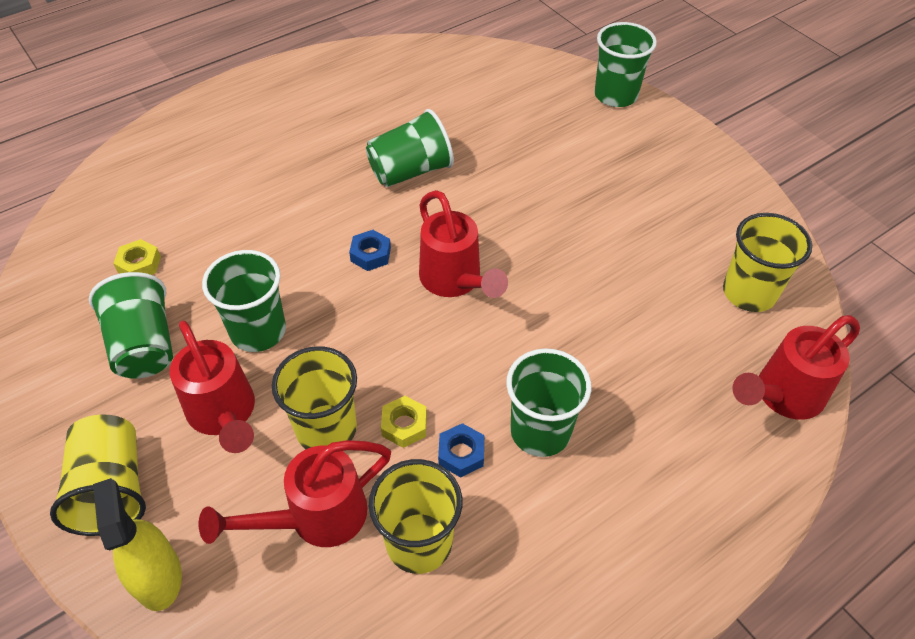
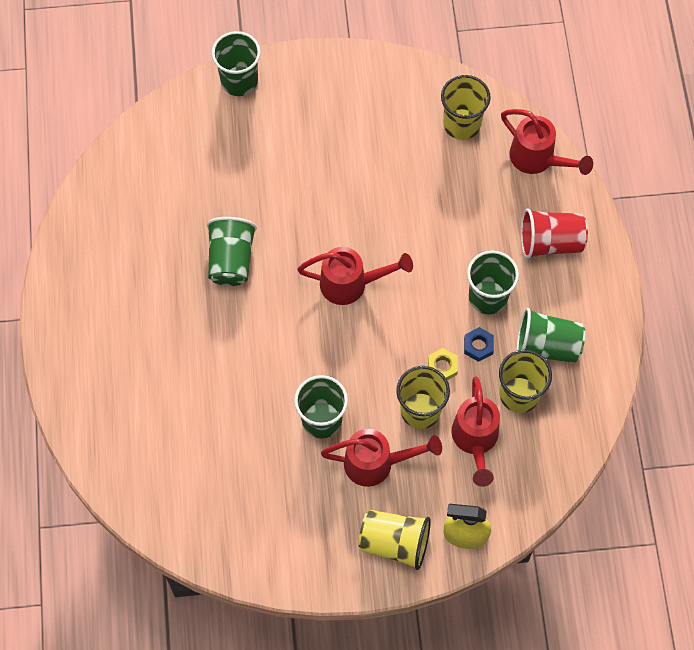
camera: 60 degrees left, 15 degrees up
green cup [89,272,173,379] -> green cup moved to [517,308,585,363]
yellow nut [113,239,161,275] -> none
blue nut [349,230,391,271] -> none
red watering can [732,315,860,420] -> red watering can turned 45 degrees counterclockwise [501,109,593,175]
none -> red cup [521,209,588,259]

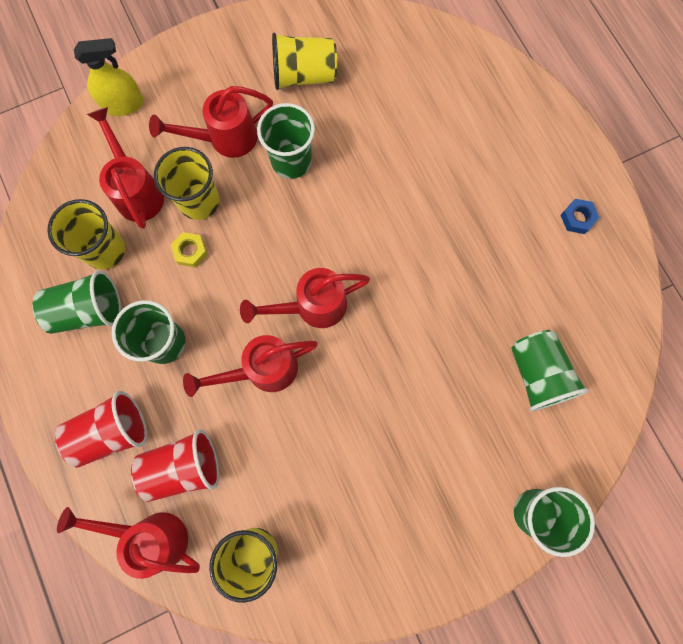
camera: 160 degrees right, 10 degrees up
green cup [207,217,257,286] -> green cup moved to [511,330,589,411]
yellow cup [358,510,431,570] -> yellow cup moved to [272,33,337,90]
blue nut [464,327,494,362] -> blue nut moved to [560,199,600,234]
none -> red cup [131,429,219,502]
none -> red watering can [183,335,318,397]

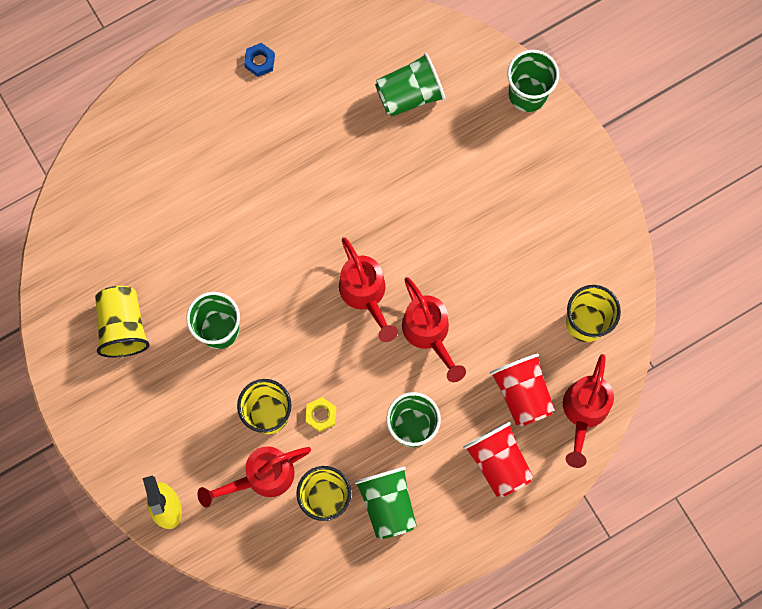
camera: 95 degrees left, 0 degrees up
red watering can [149,86,273,158] -> none

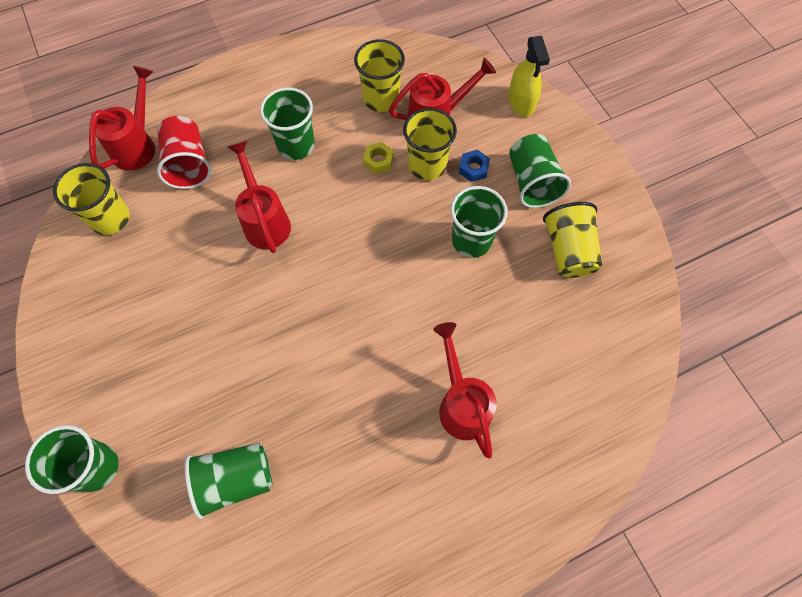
camera: 175 degrees left, 10 degrees down
blue nut [244,43,275,77] -> blue nut moved to [459,149,490,182]
red watering can [339,237,398,342] -> red watering can moved to [433,322,497,459]
green cup [354,467,417,540] -> green cup moved to [509,134,571,208]
red cup [463,422,533,498] -> none

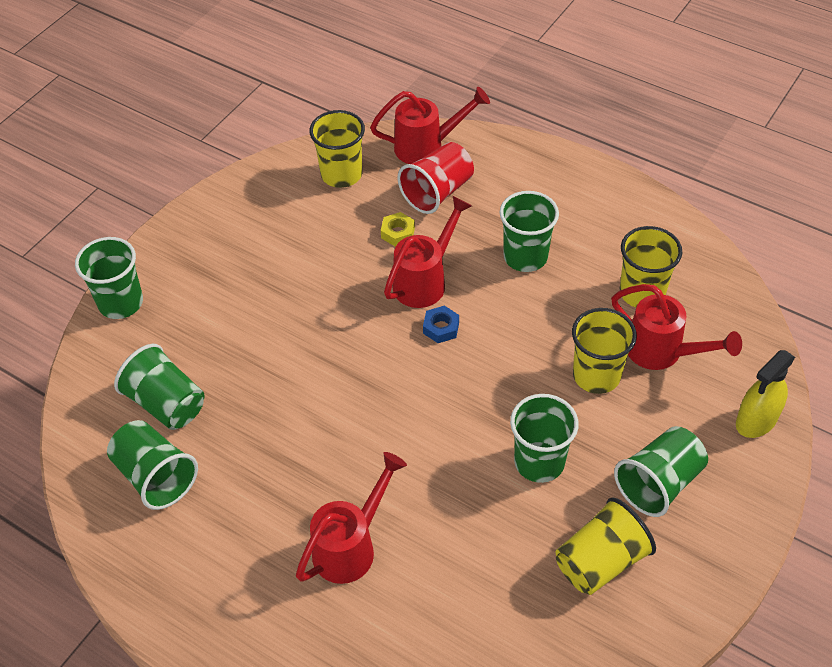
camera: 60 degrees right, 15 degrees down
yellow nut [363,142,394,174] -> yellow nut moved to [381,212,415,247]
blue nut [459,149,490,182] -> blue nut moved to [423,306,459,343]
none -> green cup [107,420,198,510]

